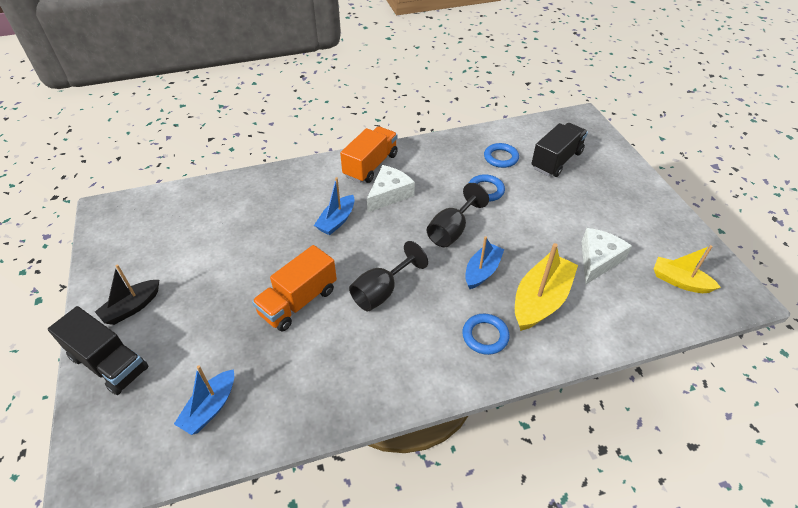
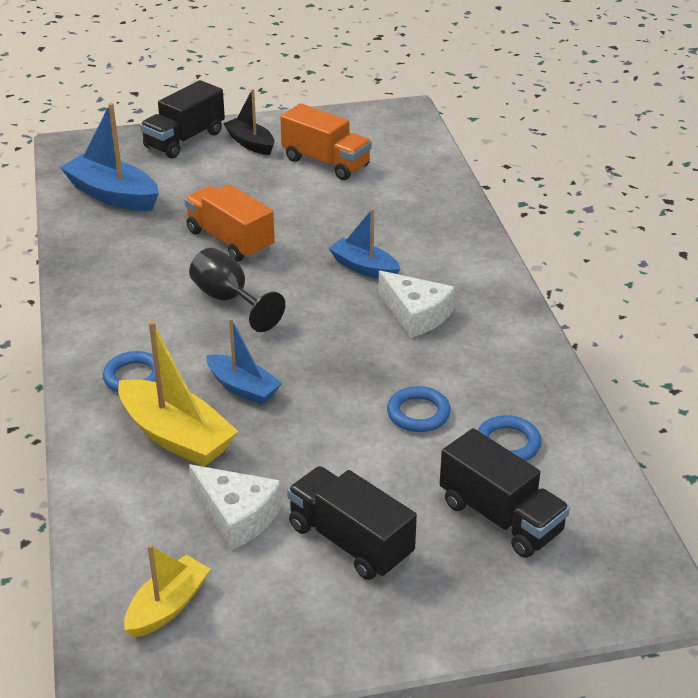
camera: 95 degrees right, 10 degrees down
blue boat [174,365,234,435] -> blue boat [60,103,159,211], size x1.58
orange truck [340,126,398,183] -> orange truck moved to [280,103,372,180]
black goblet [427,183,489,248] -> none
none -> black truck [287,466,417,580]

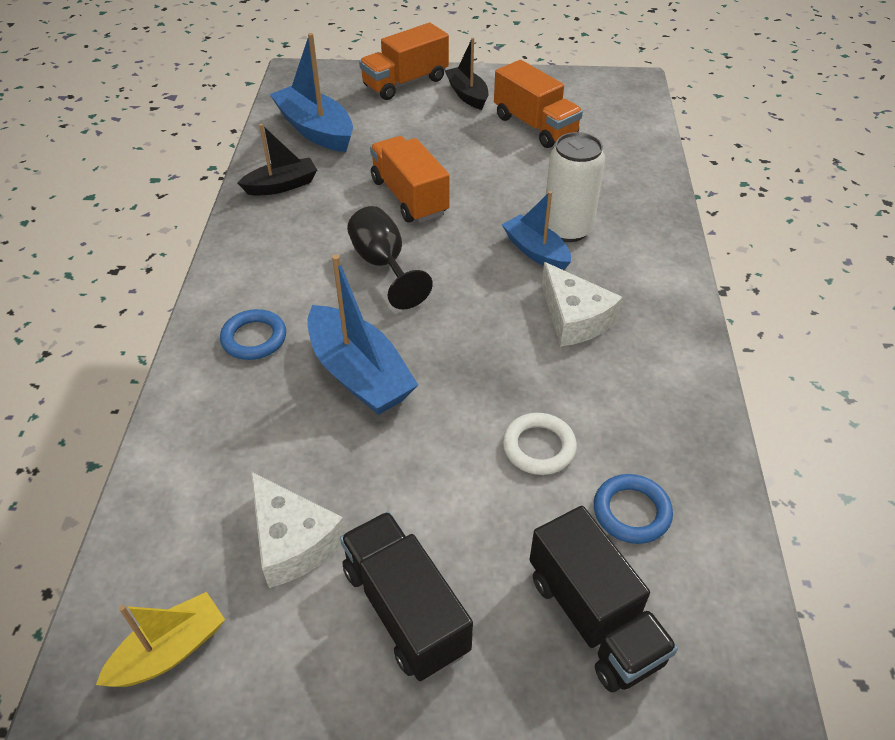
camera: 15 degrees right, 10 degrees up
yellow boat [118,321,238,467] -> none
black truck [140,80,225,158] -> orange truck [359,23,449,100]
blue boat [206,318,282,405] -> blue boat [307,254,418,415], size x1.58
blue ring [387,386,451,432] -> white ring [503,413,577,475]
none -> black boat [238,124,317,196]
none -> white can [546,132,605,242]

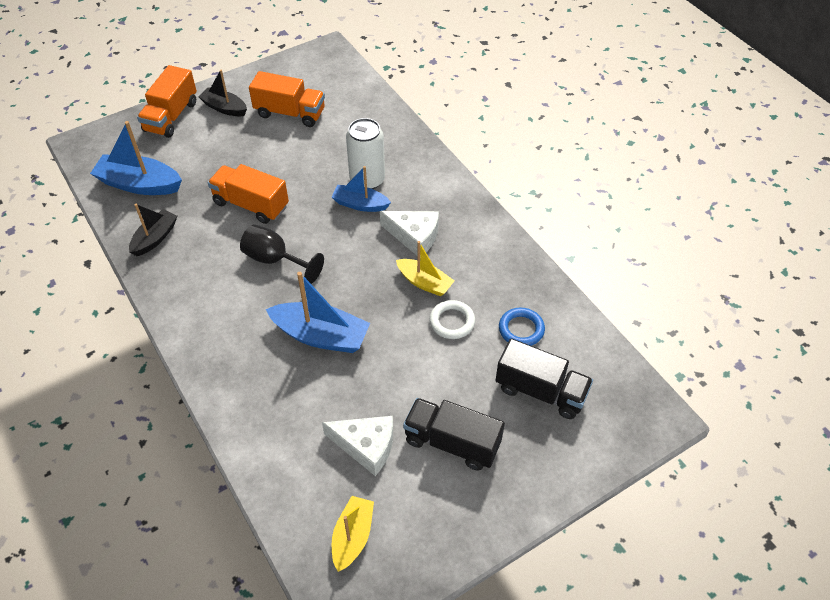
camera: 35 degrees left, 5 degrees up
blue ring [220,309,286,360] -> none
none -> yellow boat [396,241,454,296]

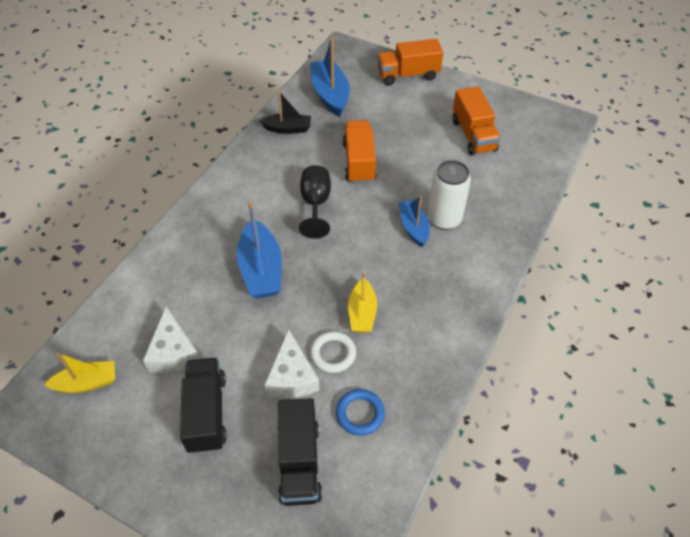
camera: 60 degrees right, 0 degrees up
black boat [198,70,247,116] -> none
white cheese [380,211,439,255] -> white cheese moved to [265,329,319,398]

